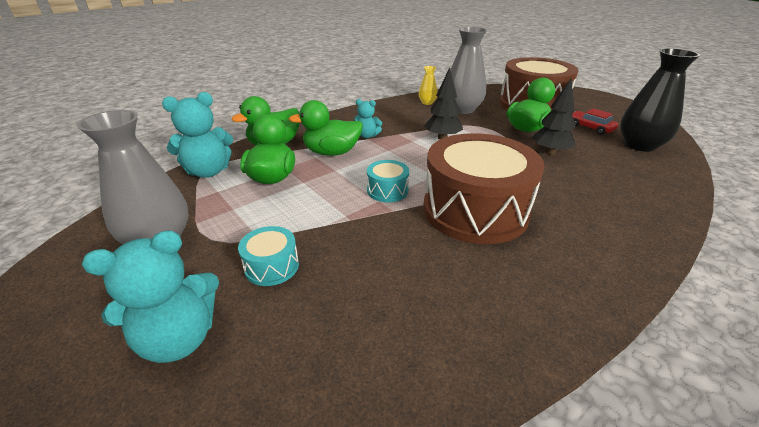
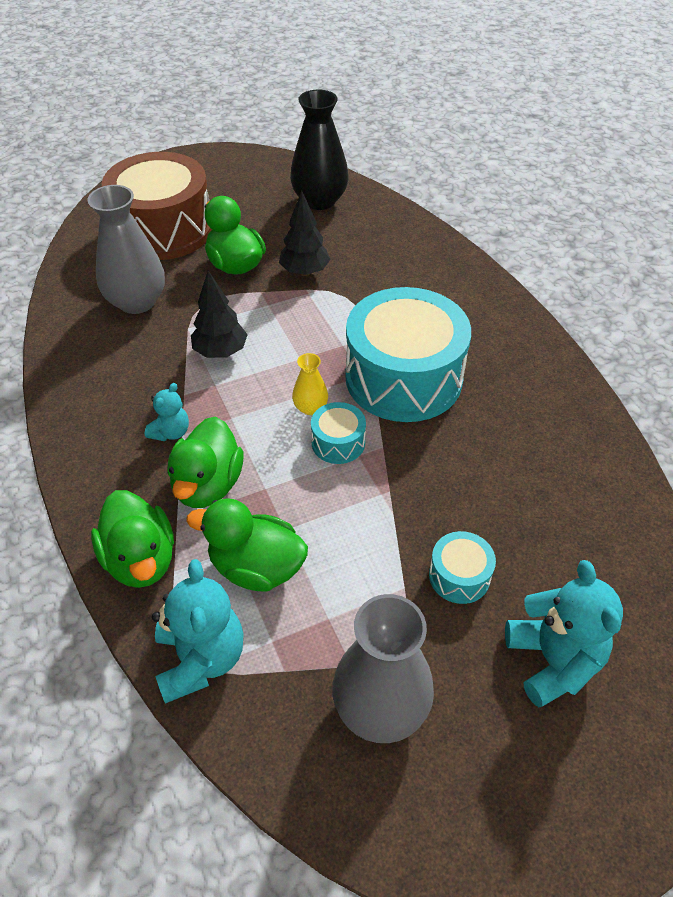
camera: 75 degrees left, 15 degrees up
yellow vase [419,66,438,105] -> yellow vase moved to [292,353,328,415]
brown drum [423,133,545,244] -> turquoise drum [345,287,471,422]
red car [572,108,618,135] -> none

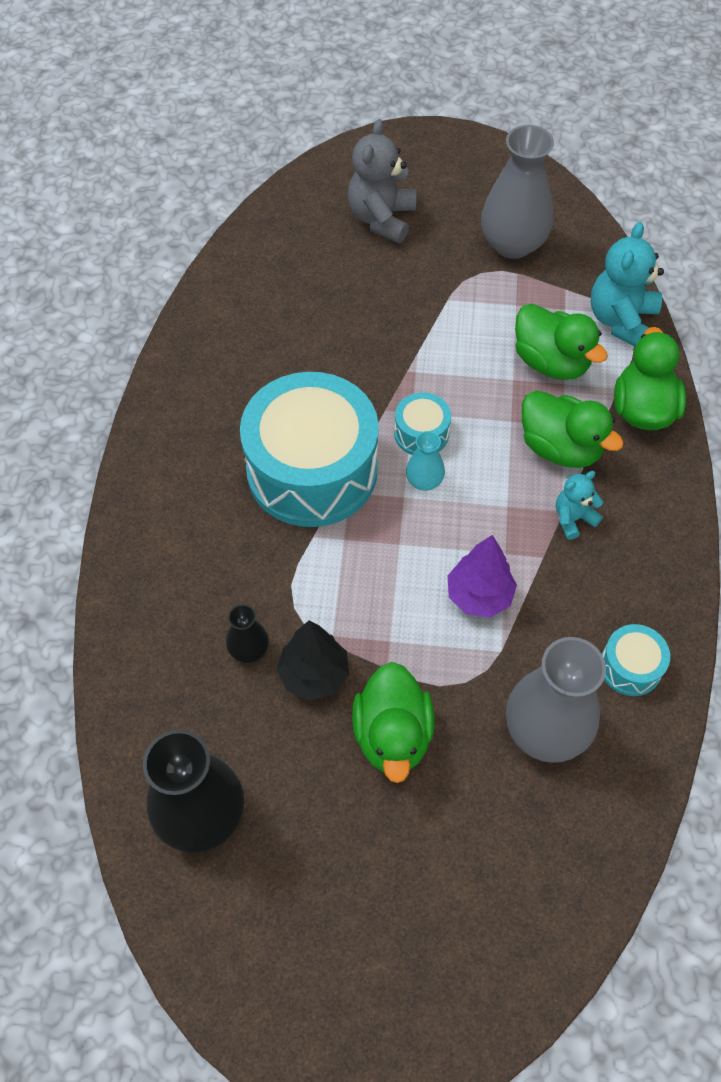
camera: 150 degrees left, 10 degrees up
brown drum [102,152,212,260] -> none
green duck [167,417,243,508] -> green duck turned 90 degrees clockwise [522,390,624,468]
black tree [191,271,248,358] -> purple tree [447,535,517,618]
yellow vase [292,353,328,415] -> turquoise vase [406,431,445,491]
turquoise drum [429,531,496,604] -> turquoise drum moved to [602,624,670,696]
turquoise teddy bear [505,560,623,707] -> grey teddy bear [348,119,416,243]
none -> black vase [226,605,269,663]

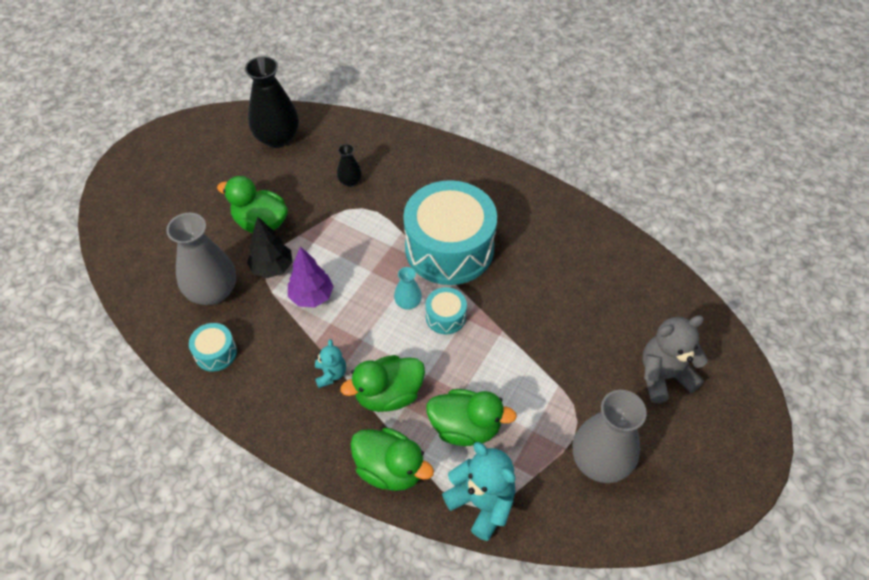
camera: 115 degrees right, 5 degrees down
black tree [277,620,349,701] -> black tree moved to [247,216,292,278]
grey teddy bear [348,119,416,243] -> grey teddy bear turned 60 degrees counterclockwise [643,315,708,403]
green duck [515,304,608,380] -> green duck turned 150 degrees counterclockwise [426,389,517,446]

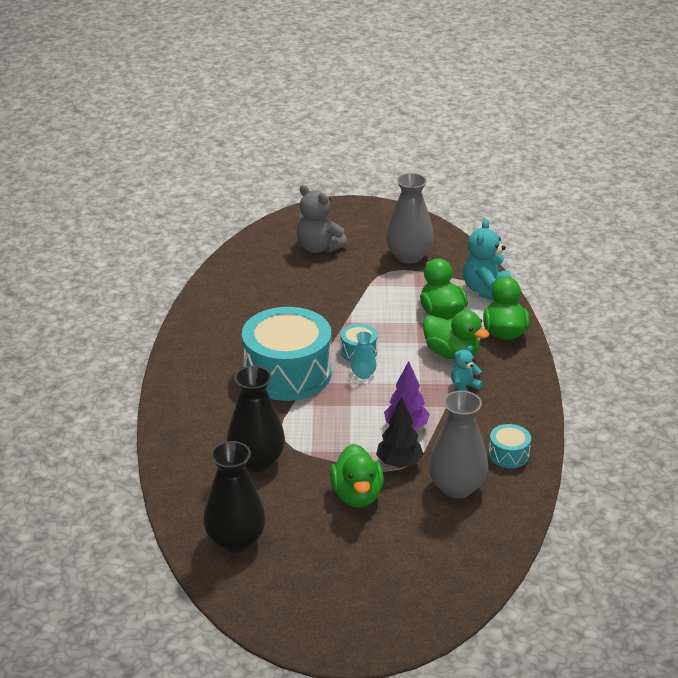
camera: 120 degrees left, 20 degrees down
black vase [337,144,362,187] -> black vase [227,366,285,472], size x2.06

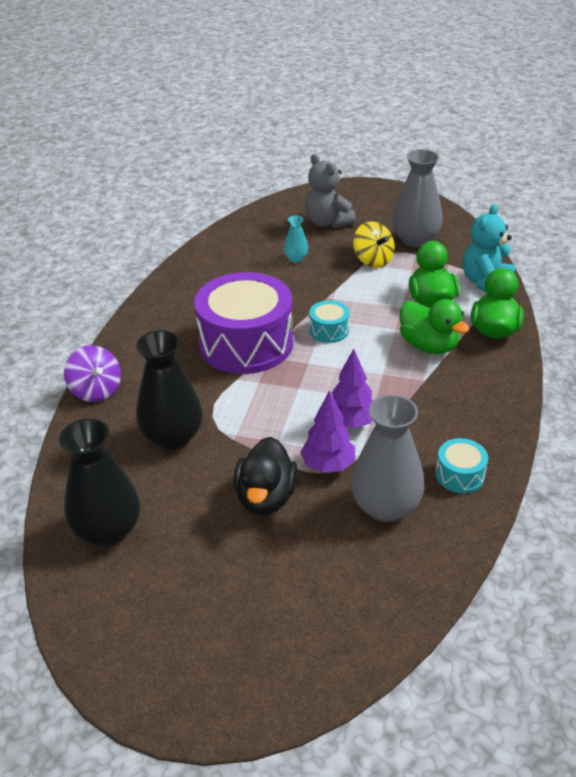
camera: 15 degrees right, 5 degrees up
turquoise drum [242,307,332,401] -> purple drum [194,272,293,374]
green duck [330,444,384,507] -> black duck [233,437,298,515]
turquoise vase [351,331,377,379] -> turquoise vase moved to [284,215,308,262]
black tree [376,396,424,468] -> purple tree [300,391,355,473]
turquoise teddy bear [451,346,483,391] -> none
none -> purple spinning top [64,345,121,402]
none -> yellow spinning top [353,221,395,268]

